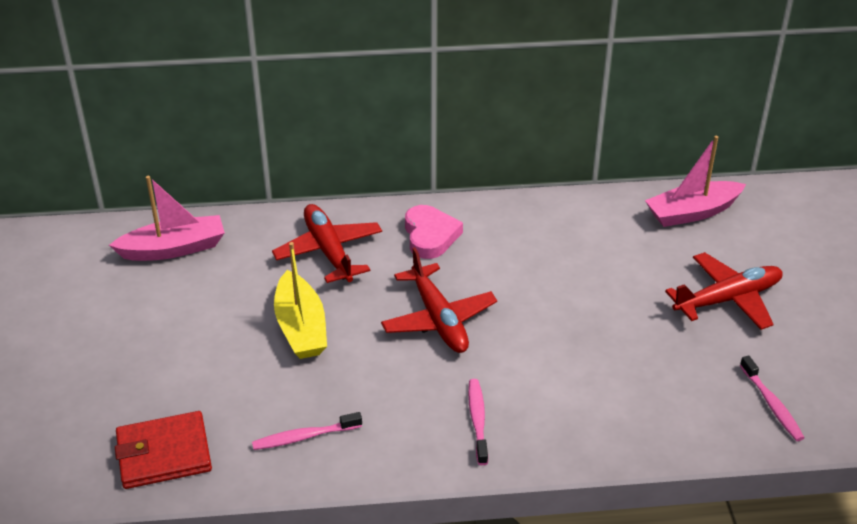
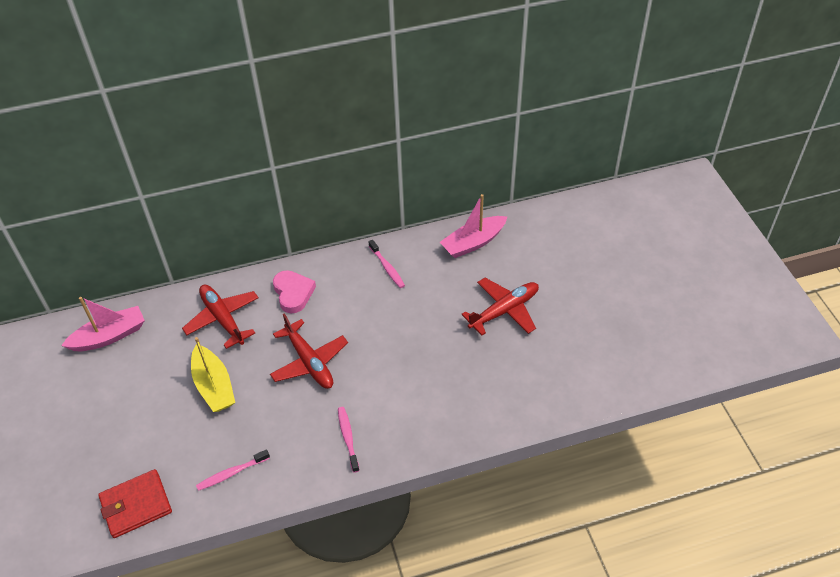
camera: 10 degrees left, 10 degrees up
pink toothbrush [740,356,805,441] -> pink toothbrush moved to [369,240,405,288]

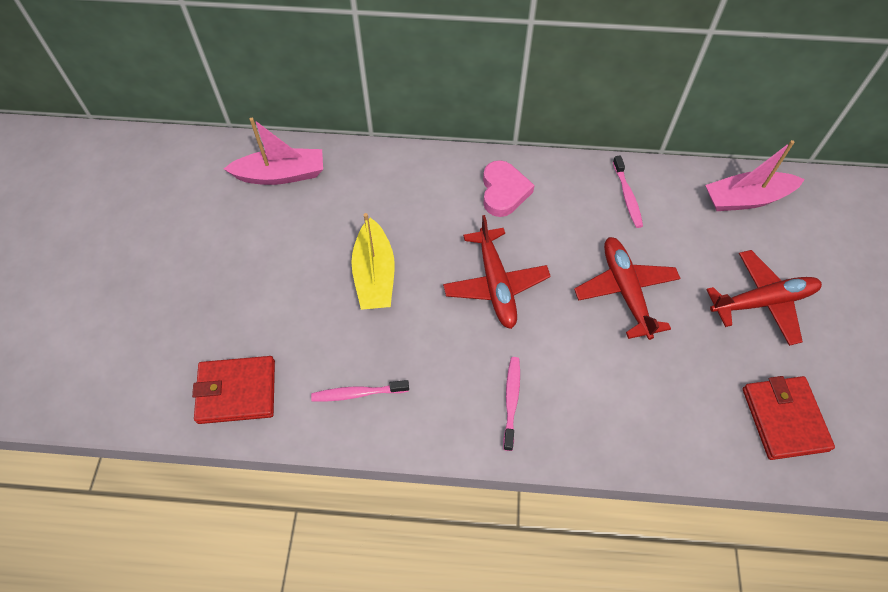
camera: 20 degrees right, 10 degrees up
red plane [182,285,259,349] -> red plane moved to [574,237,681,340]
none -> red wallet [743,376,835,460]

